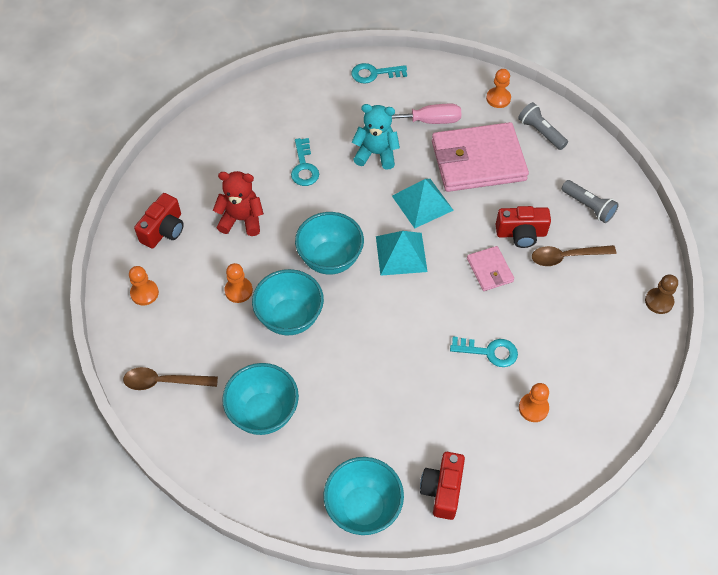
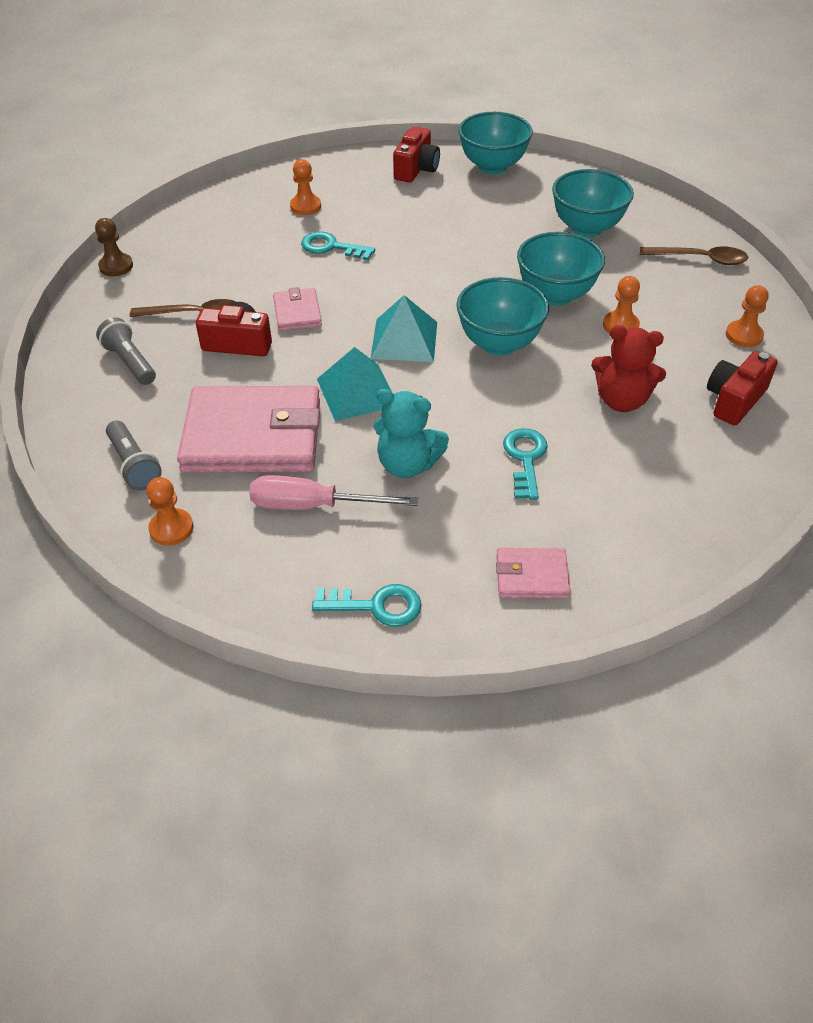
camera: 170 degrees left, 10 degrees down
none -> pink wallet [496,548,570,599]

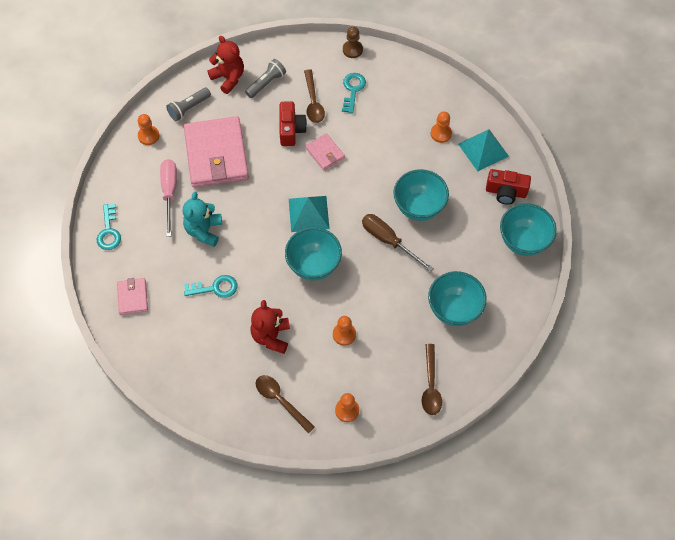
camera: 80 degrees right, 15 degrees up
pink wallet [273,287,322,331] -> pink wallet turned 75 degrees clockwise [305,133,345,170]
turquoise key [301,232,375,260] -> turquoise key moved to [342,73,366,114]
turquoise pyramid [317,347,392,421] -> turquoise pyramid moved to [458,129,509,172]
turquoise bowl [517,232,605,306] -> turquoise bowl moved to [393,169,449,221]
red camera [707,351,777,425] -> brown spoon [255,375,315,433]
none -> red teddy bear [207,36,244,94]
none -> brown screwdriver [362,214,434,272]

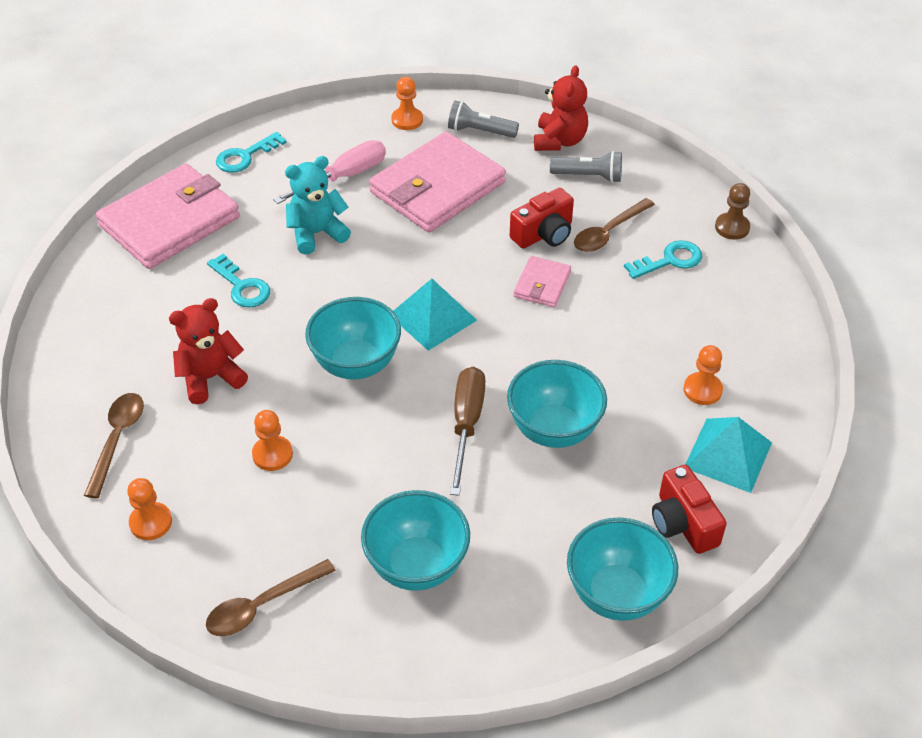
camera: 55 degrees right, 15 degrees down
pink wallet [117,278,148,315] -> pink wallet [96,164,240,269], size x2.13

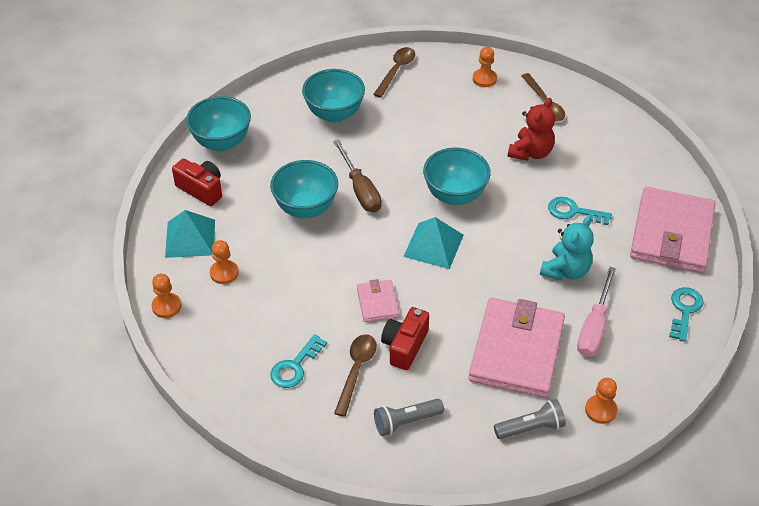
camera: 150 degrees right, 0 degrees up
orange pawn [252,410,293,471] -> orange pawn moved to [152,274,181,318]
red teddy bear [534,65,588,151] -> none
brown pawn [715,183,750,240] -> none

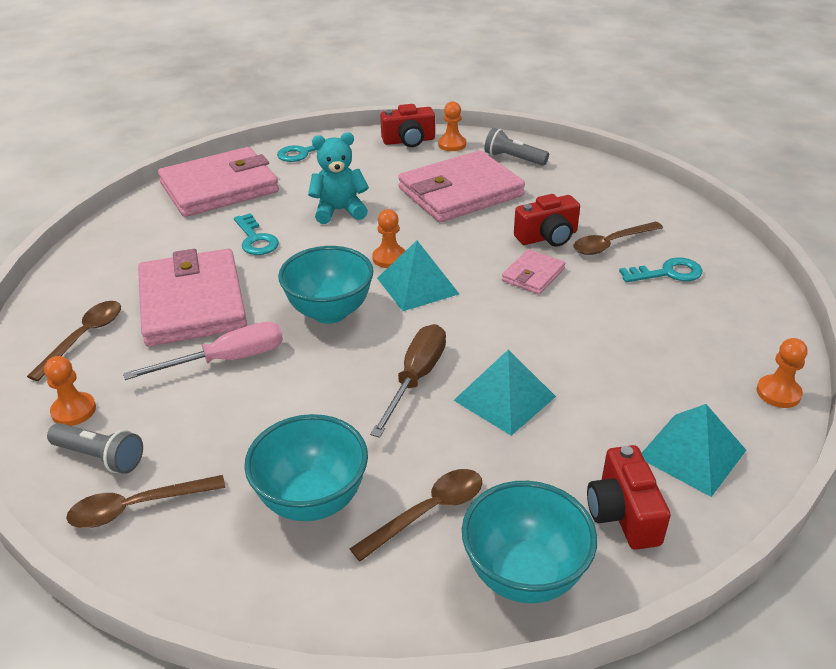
camera: 135 degrees left, 10 degrees down
orange pawn [210,240,239,284] -> orange pawn moved to [372,209,406,268]
turquoise bowl [270,160,338,218] -> turquoise pyramid [453,350,556,436]
grey flashlight [374,399,444,436] -> grey flashlight moved to [47,423,143,474]
red teddy bear [508,98,555,161] -> pink wallet [138,249,247,346]
pink screwdriver [577,267,616,357] -> pink screwdriver moved to [123,322,283,380]
none -> brown spoon [349,469,483,562]
none -> red camera [380,104,435,147]

